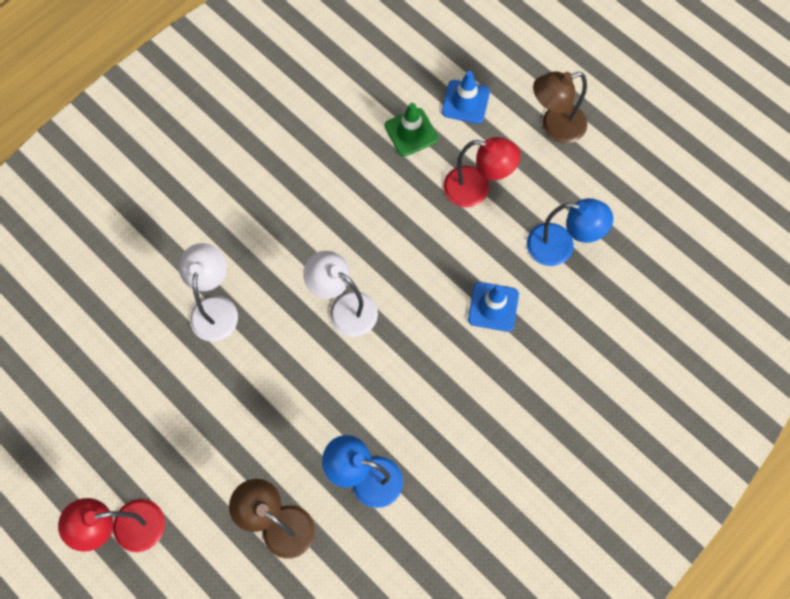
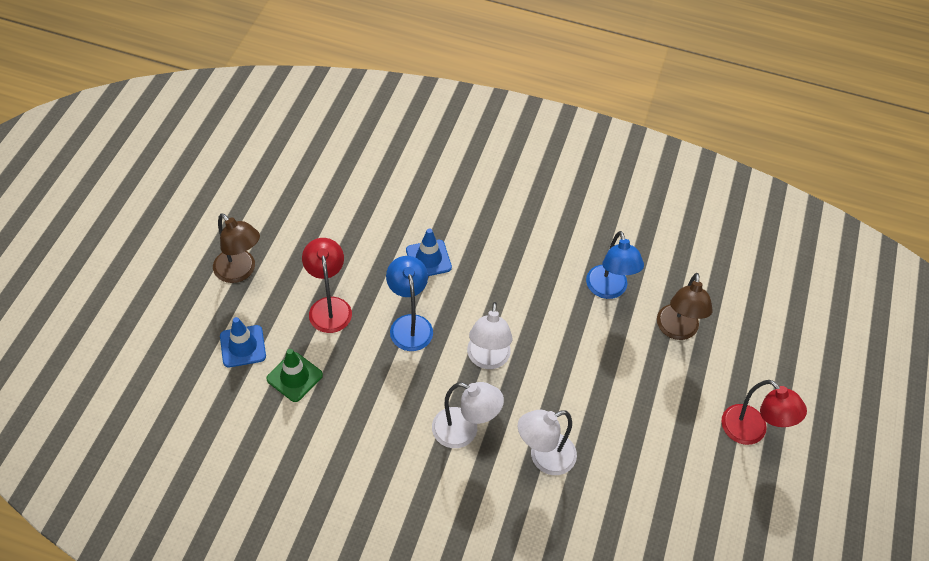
camera: 120 degrees left, 15 degrees down
blue lamp [527,198,613,266] -> blue lamp moved to [386,256,433,351]
none -> white lamp [432,382,504,448]

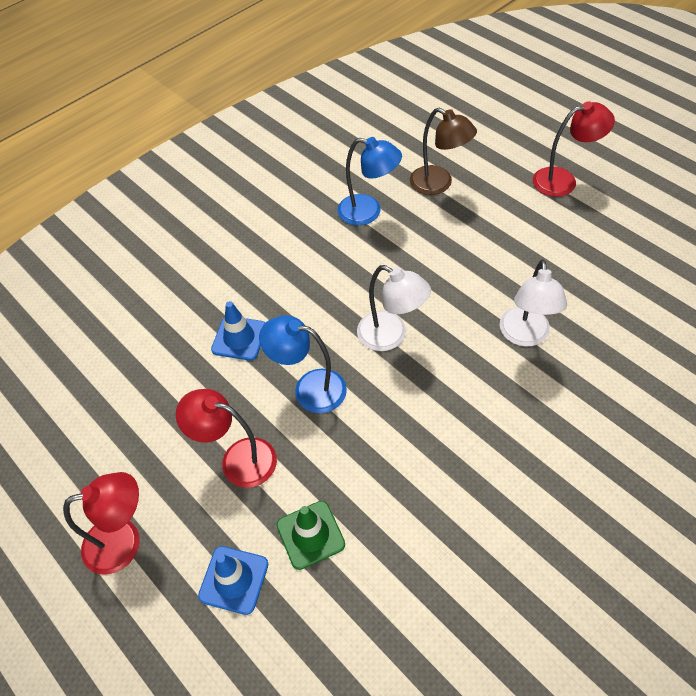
camera: 55 degrees left, 0 degrees up
brown lamp [213,213,260,283] -> red lamp [63,472,139,575]
white lamp [432,382,504,448] -> none

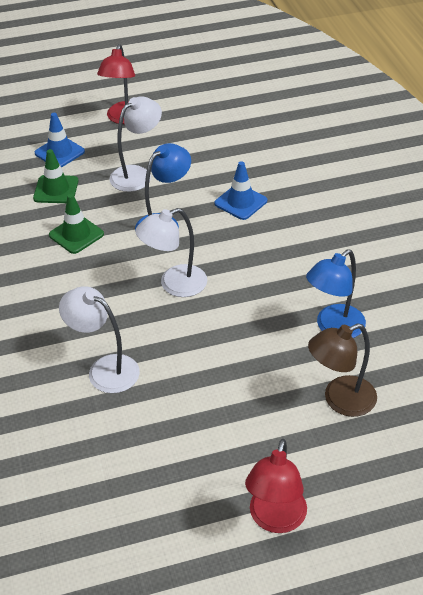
camera: 115 degrees right, 10 degrees down
red lamp [176,389,277,488] -> white lamp [109,96,162,192]
none -> green traffic cone [49,194,104,254]

